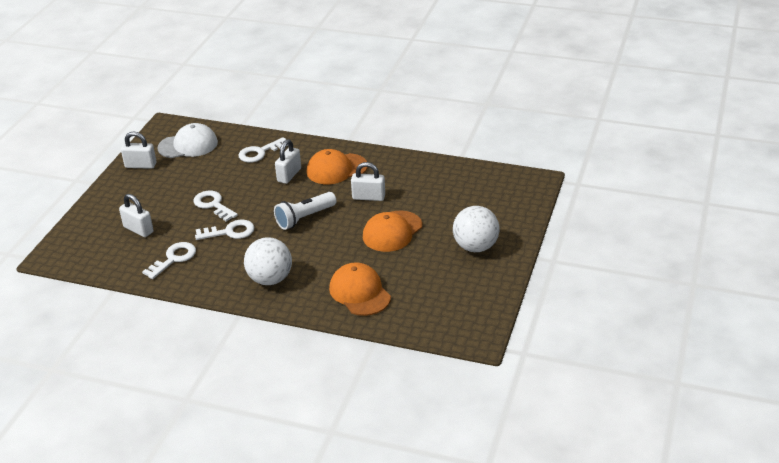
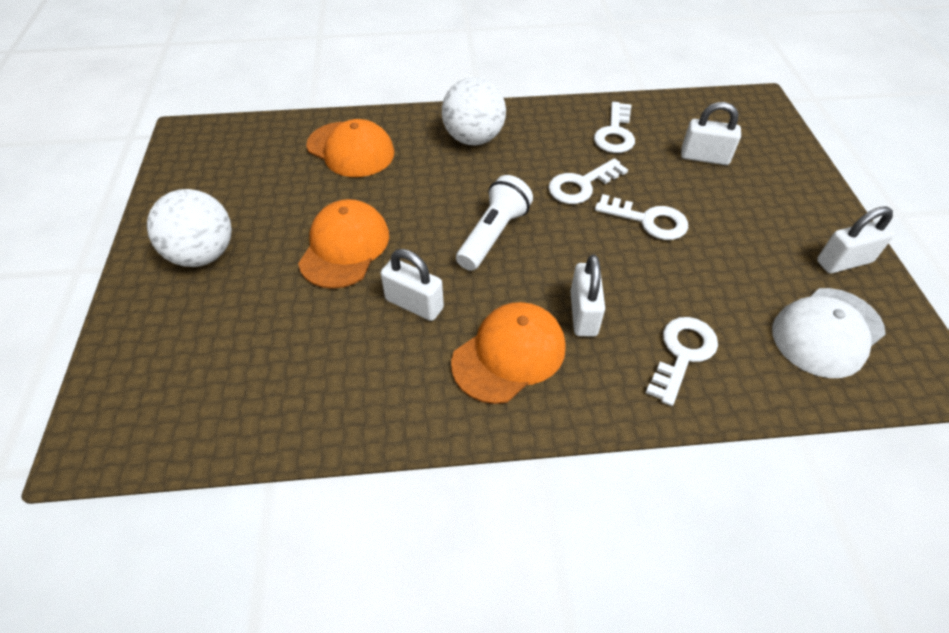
camera: 155 degrees right, 15 degrees up
white padlock [351,162,385,201] -> white padlock turned 45 degrees clockwise [381,249,444,321]

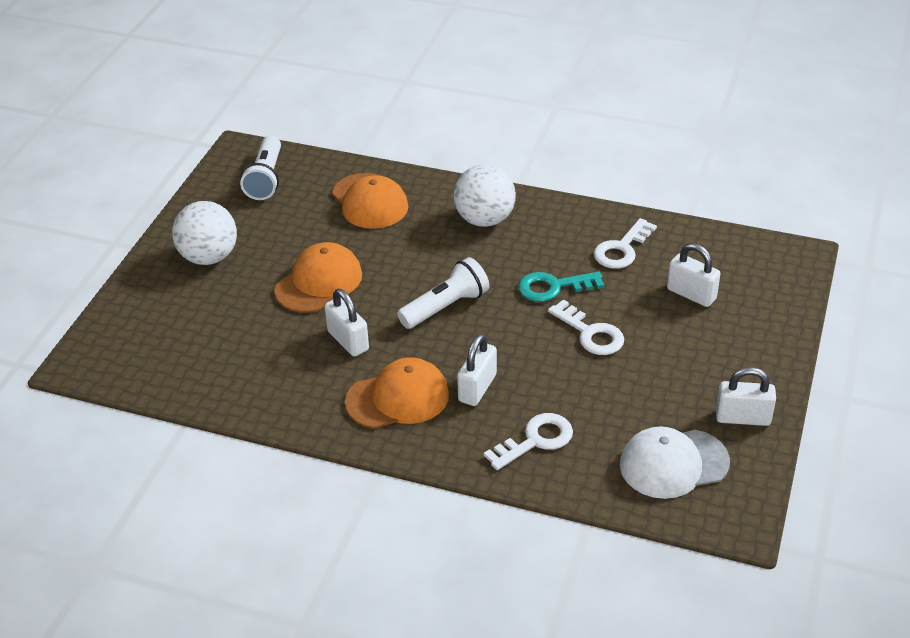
camera: 25 degrees right, 10 degrees down
white key [548,158,628,204] -> turquoise key [518,271,604,302]
none -> white flashlight [240,135,281,200]

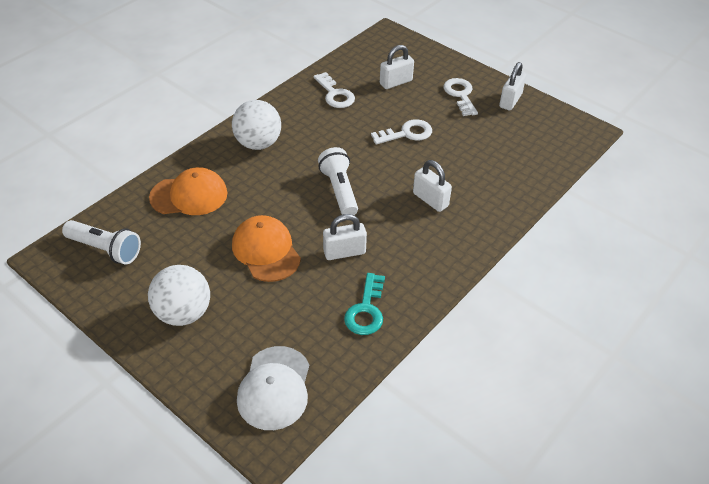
camera: 70 degrees left, 5 degrees up
orange cap [345,357,449,429] -> none
white key [484,413,573,470] -> white key moved to [443,78,478,116]
turquoise key [518,271,604,302] -> turquoise key moved to [344,273,385,335]
white cap [620,426,730,499] -> white cap moved to [237,346,309,430]

